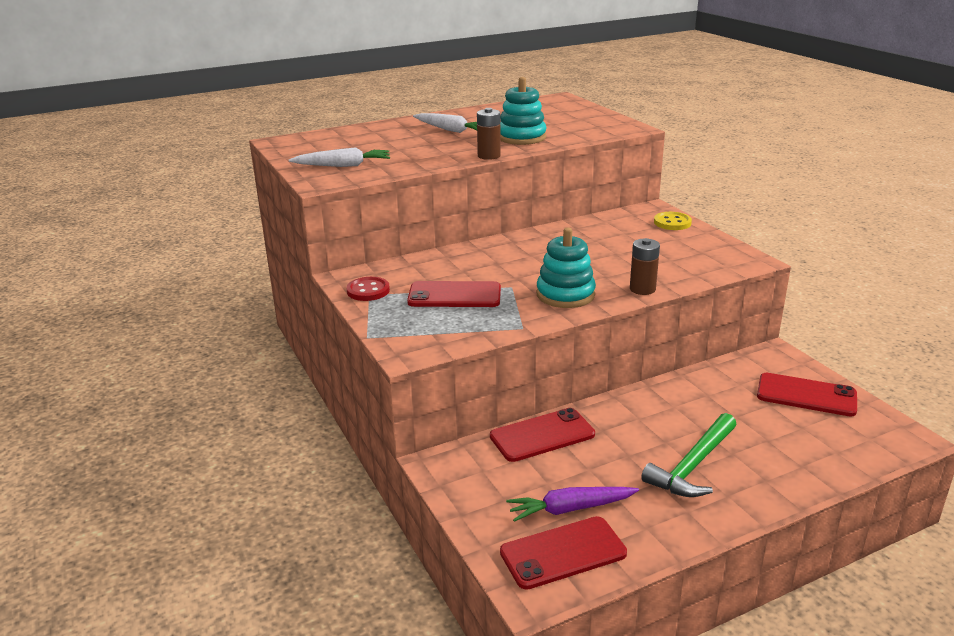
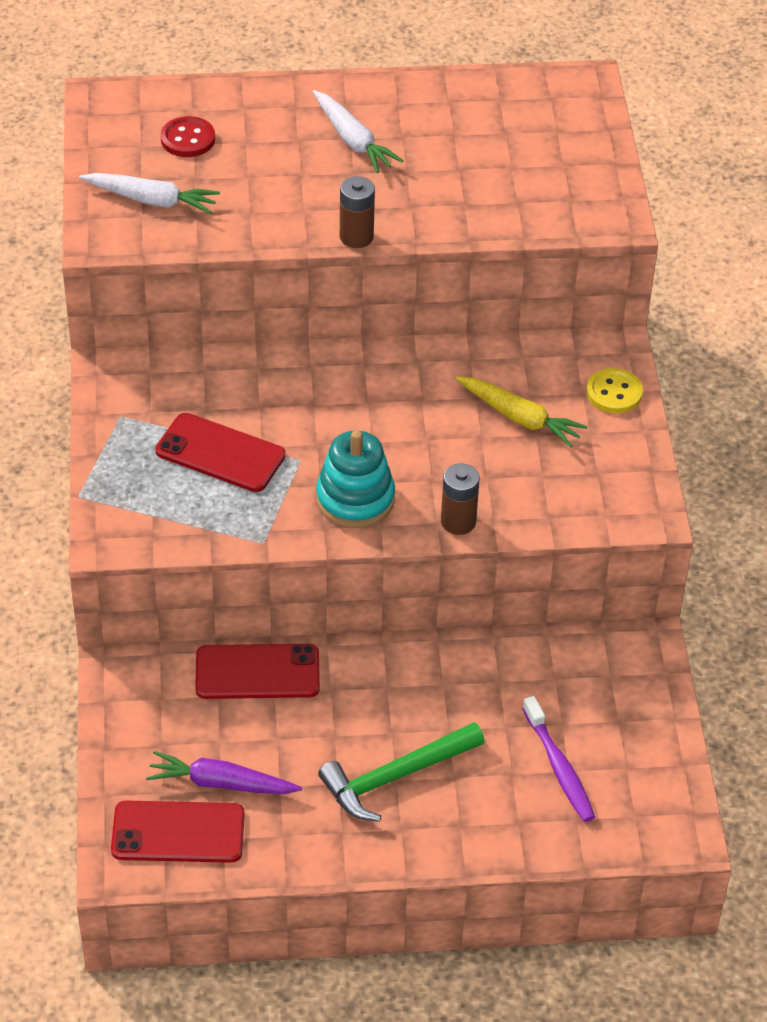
camera: 20 degrees right, 20 degrees up
red button [347,277,390,301] -> red button moved to [160,116,215,157]
turquoise stacking toy [500,77,546,145] -> none
red phone [757,373,857,417] -> none
none -> yellow carrot [456,376,588,448]
none -> purple toothbrush [522,696,595,822]

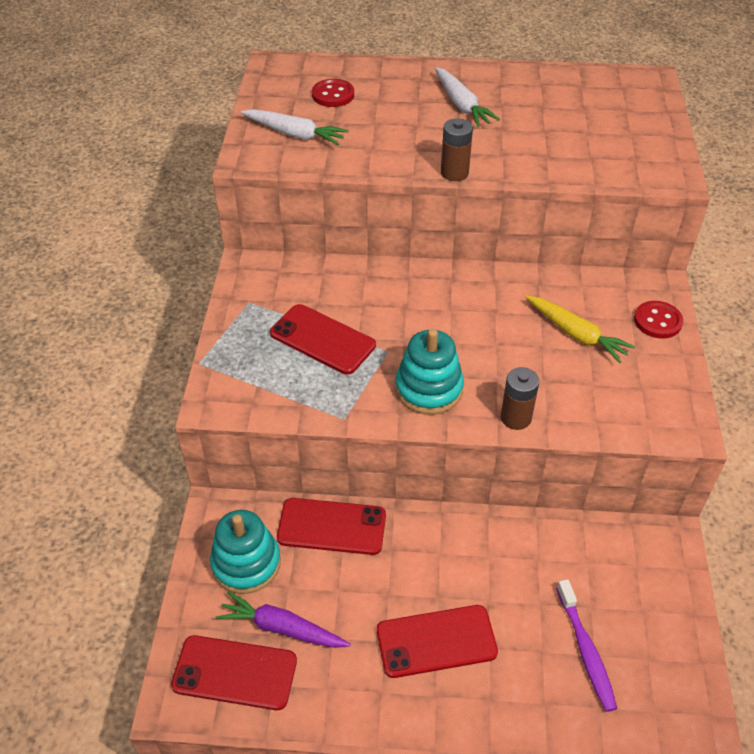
camera: 10 degrees right, 0 degrees up
green hammer [318,722,485,822] -> red phone [377,605,498,678]
yellow button [586,368,643,414] -> red button [634,301,683,339]
none -> turquoise stacking toy [210,510,281,594]

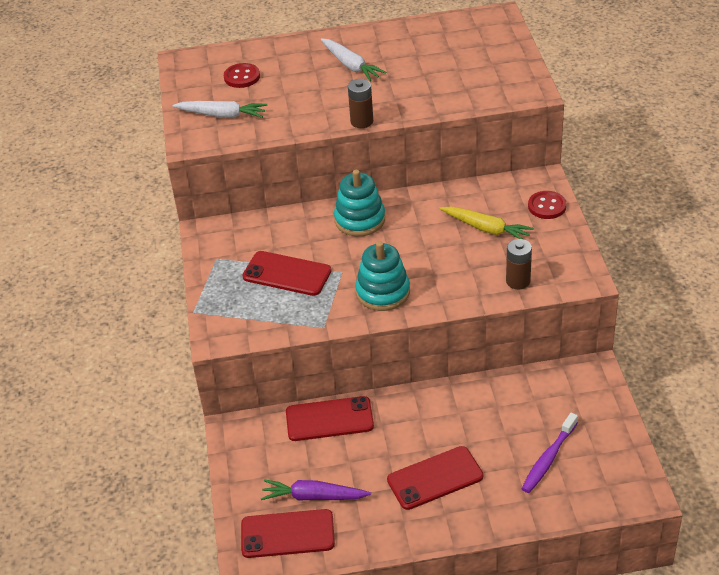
camera: 10 degrees left, 5 degrees down
turquoise stacking toy [210,510,281,594] -> turquoise stacking toy moved to [334,170,385,236]
brown battery [501,367,539,430] -> brown battery moved to [506,239,532,290]
purple toothbrush [556,579,617,712] -> purple toothbrush turned 60 degrees clockwise [521,413,578,493]

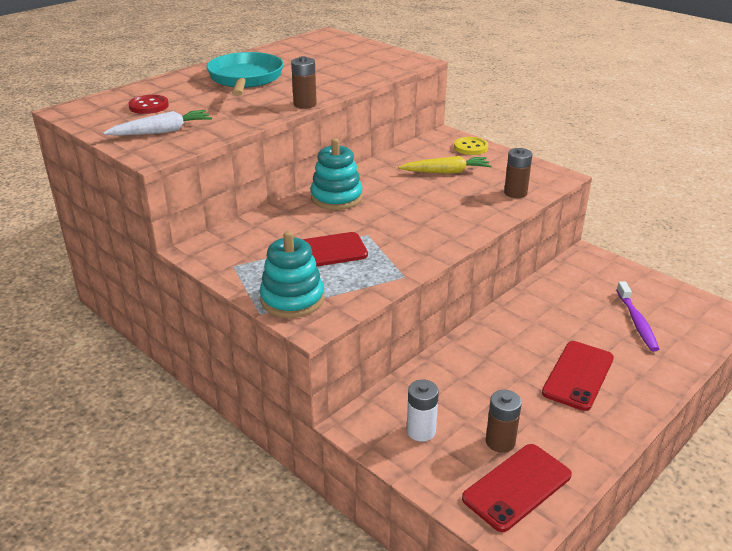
camera: 40 degrees left, 10 degrees down
purple carrot [261,479,371,501] -> brown battery [486,390,522,453]
red phone [286,396,374,441] -> none
white carrot [321,38,386,82] -> turquoise pan [206,52,284,96]
turquoise stacking toy [355,241,410,311] -> turquoise stacking toy moved to [260,231,324,318]
red button [528,191,566,219] -> yellow button [454,137,488,155]
none -> white battery [407,380,439,442]

